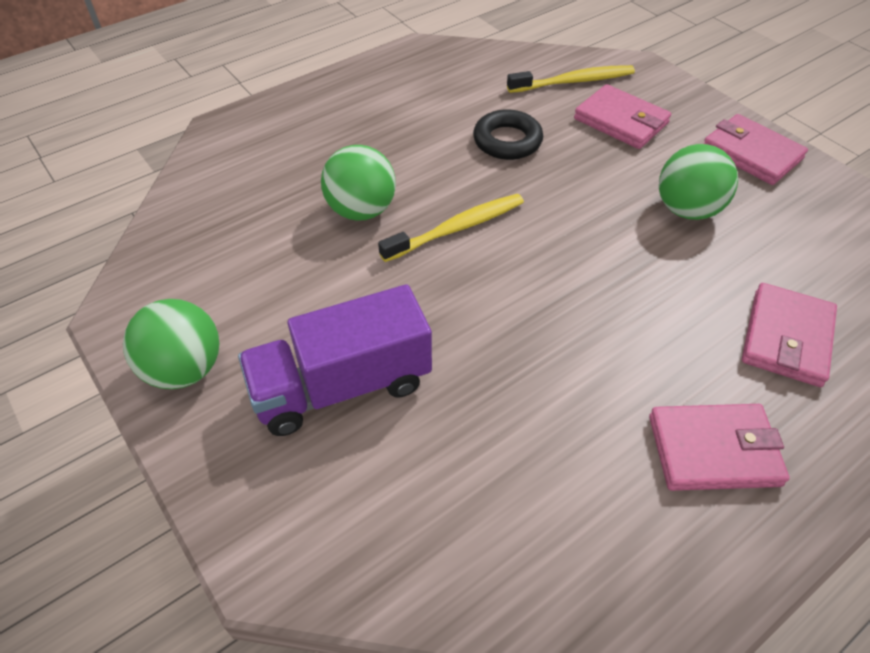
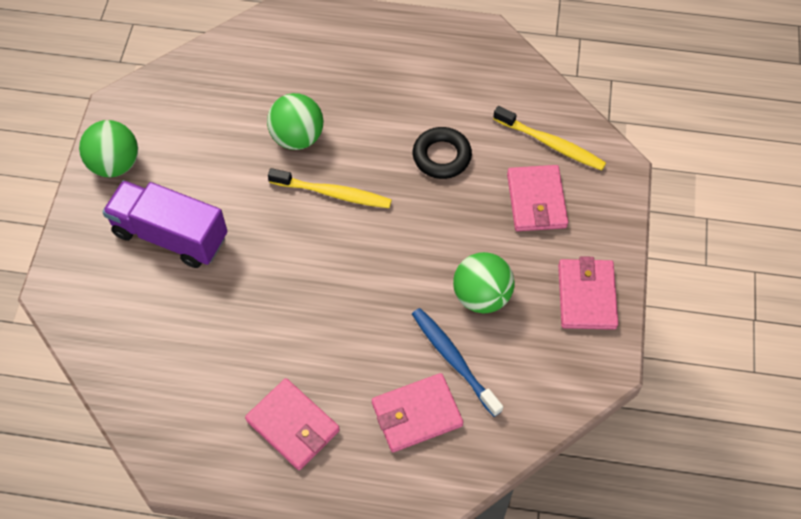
camera: 45 degrees right, 10 degrees up
none -> blue toothbrush [412,308,503,417]

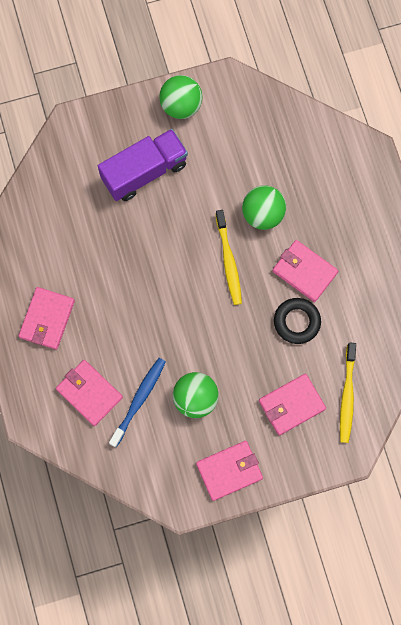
camera: 65 degrees right, 15 degrees up
purple truck [102,180,228,268] -> purple truck turned 60 degrees clockwise [98,129,188,201]
none -> pink wallet [273,240,338,302]

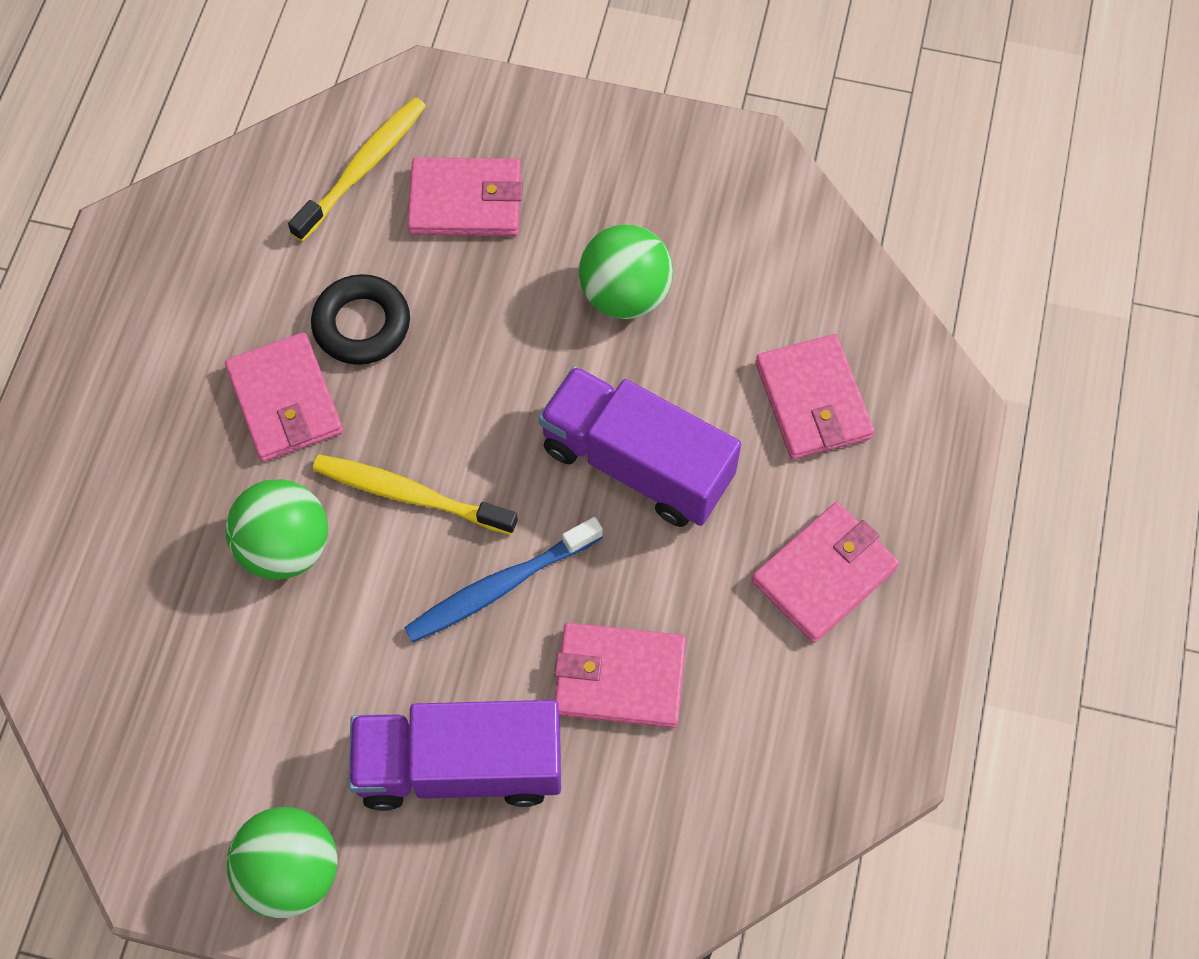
camera: 150 degrees left, 10 degrees down
blue toothbrush [109,358,166,447] -> blue toothbrush moved to [404,517,603,642]
pink wallet [196,441,263,501] -> pink wallet moved to [554,623,687,728]
yellow toothbrush [215,210,242,305] -> yellow toothbrush turned 90 degrees counterclockwise [313,454,518,535]
none -> purple truck [538,366,741,527]

